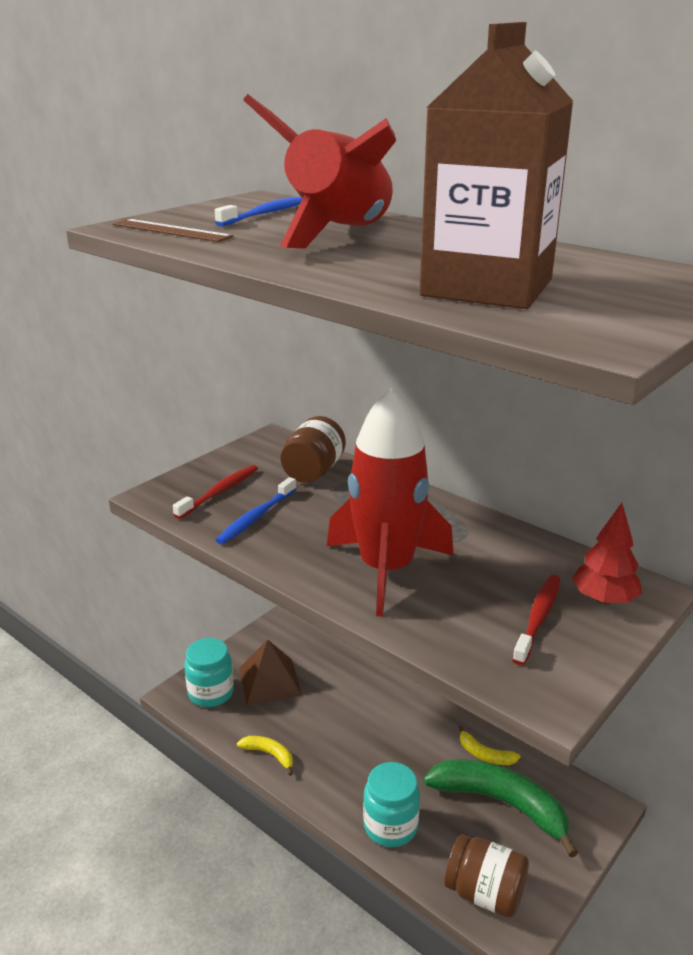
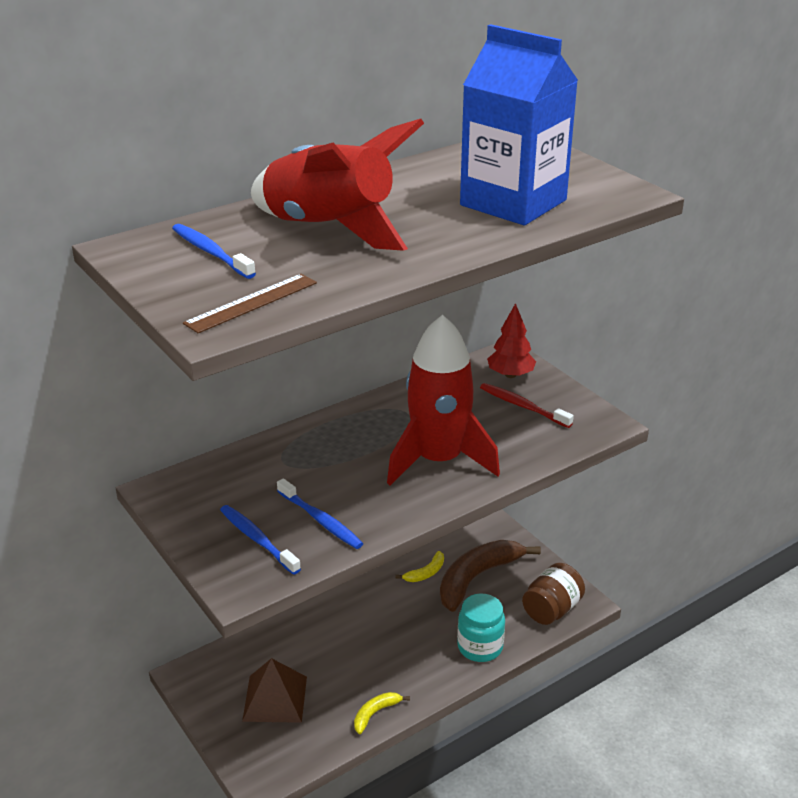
camera: 75 degrees left, 5 degrees up
red toothbrush [173,465,258,519] -> blue toothbrush [220,505,301,575]
turquoise jar [184,638,234,707] -> none
brown jar [280,416,346,483] -> none
brown carton [419,22,573,309] -> blue carton [460,24,578,225]
green banana [424,759,578,858] -> brown banana [440,540,541,612]

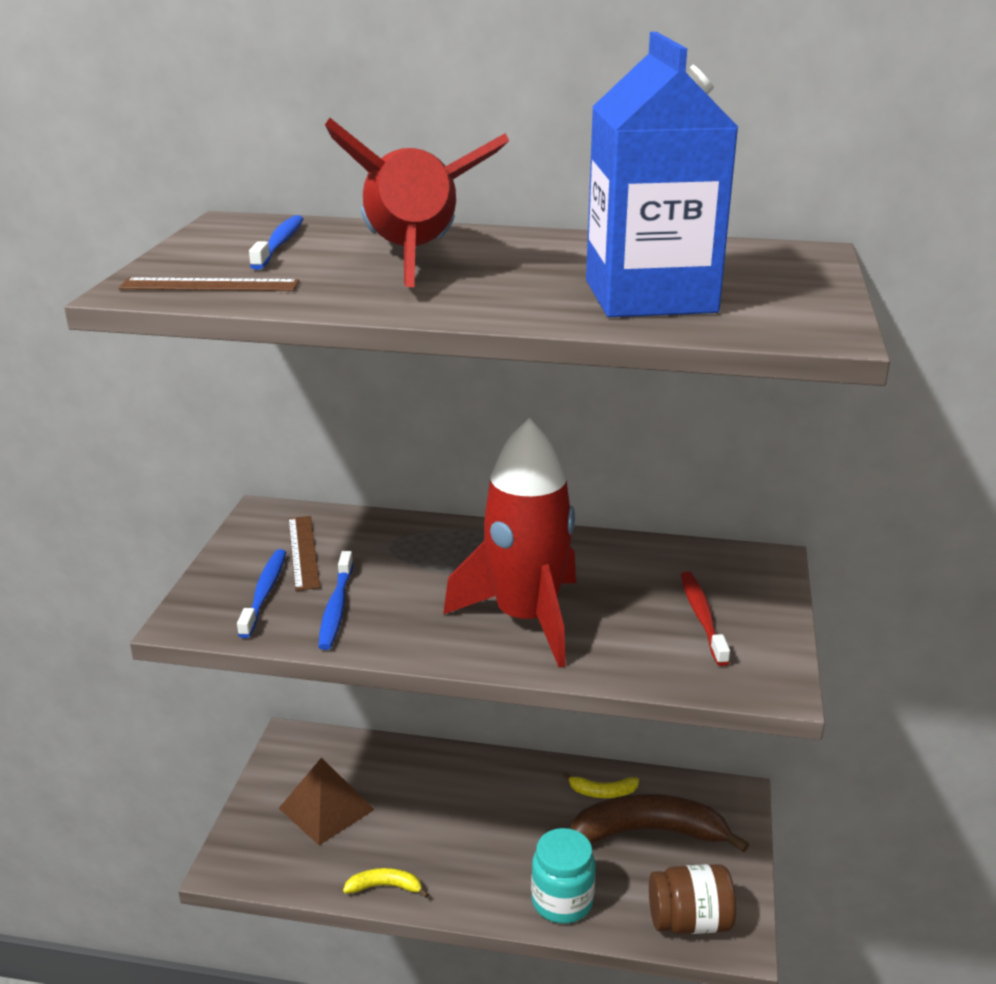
camera: 45 degrees right, 5 degrees down
red tree [487,303,536,378] -> none
none -> brown ruler [288,516,320,591]

